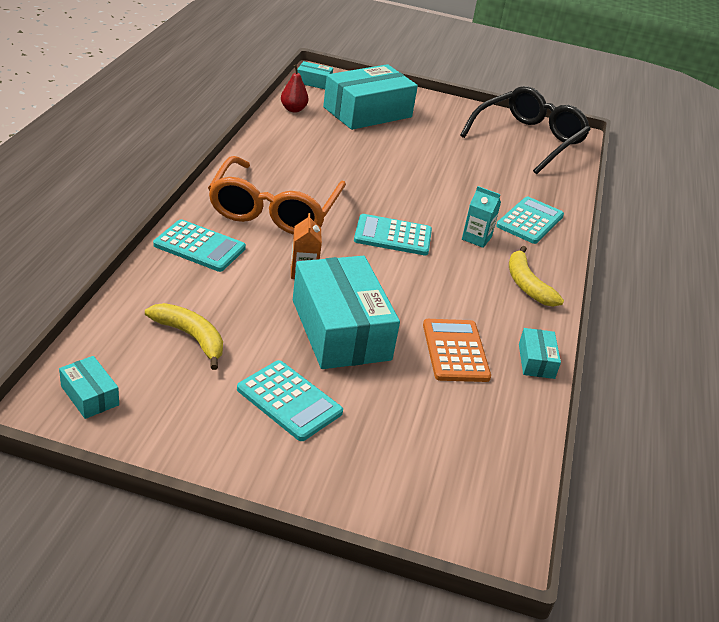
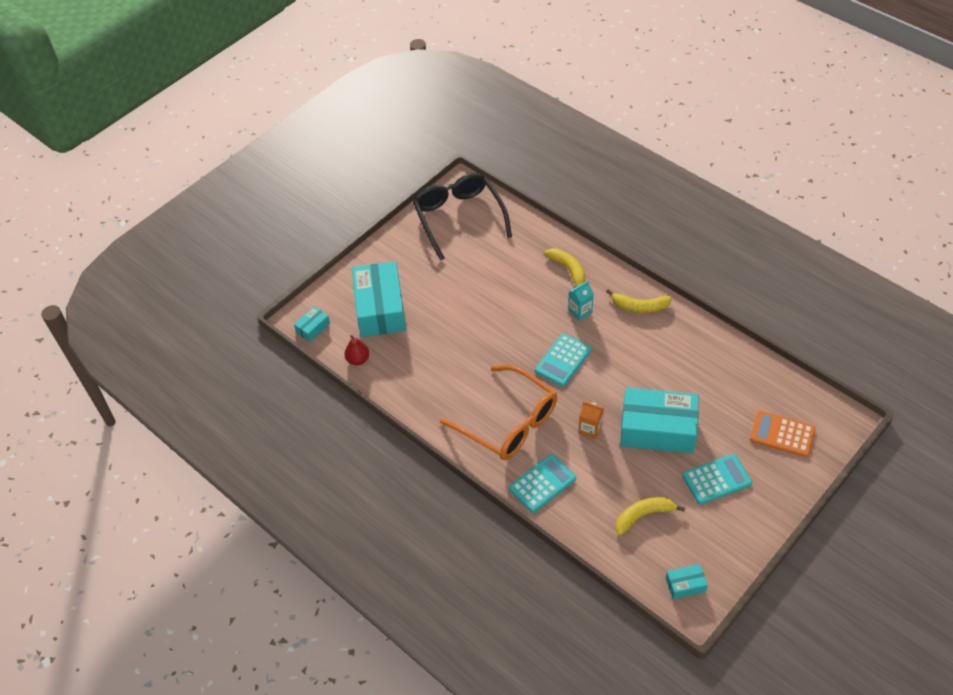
camera: 55 degrees left, 15 degrees up
orange calculator [423,319,491,382] -> orange calculator moved to [750,411,816,457]
turquoise calculator [496,197,564,244] -> yellow banana [544,248,585,286]
turquoise box [519,328,561,379] -> none

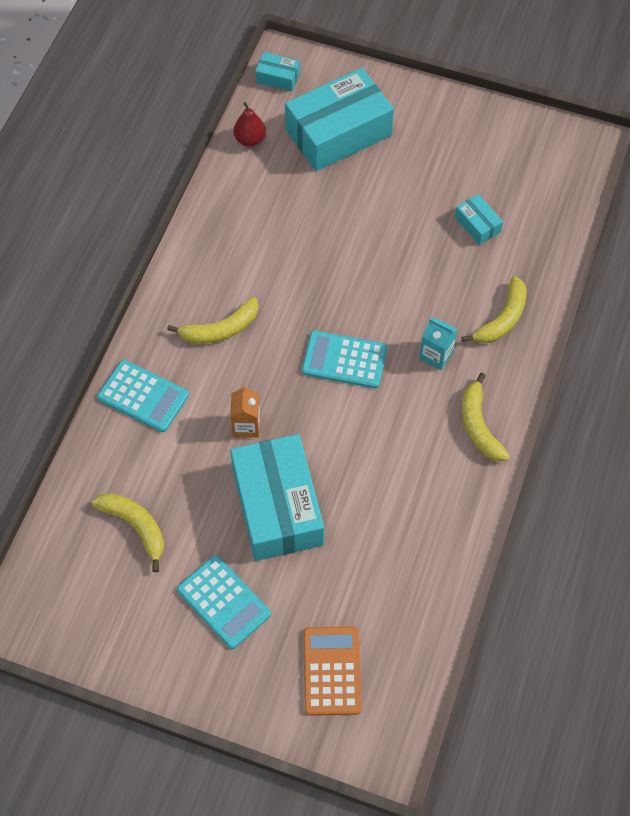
camera: 65 degrees right, 10 degrees up
black glasses [413,173,512,260] -> none
orange glasses [440,365,557,460] -> yellow banana [167,297,258,344]
turquoise box [666,564,708,599] -> turquoise box moved to [455,194,503,245]

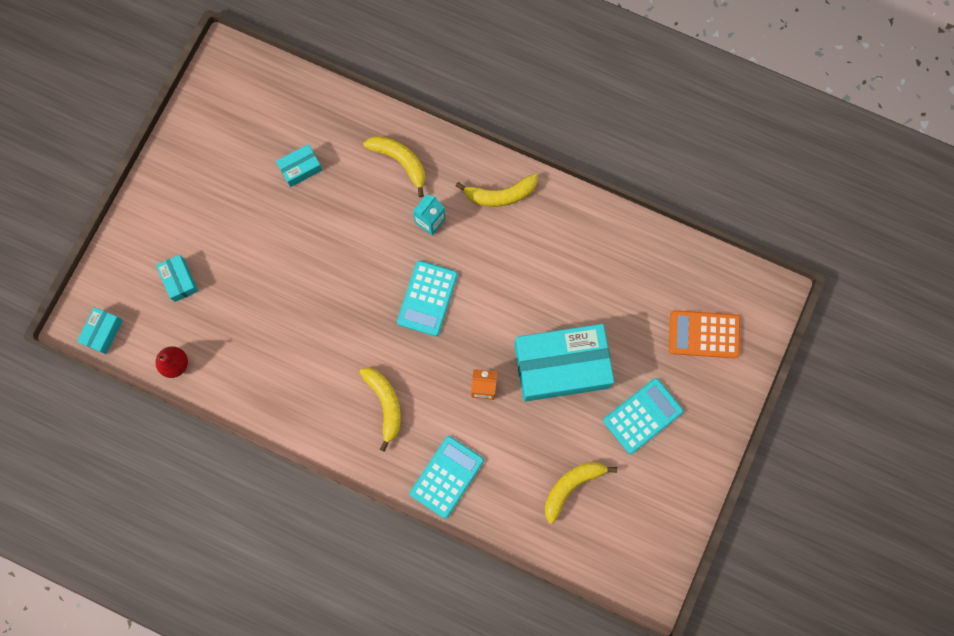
camera: 85 degrees left, 15 degrees up
turquoise box [285,68,394,171] -> turquoise box [156,255,198,302], size x0.44

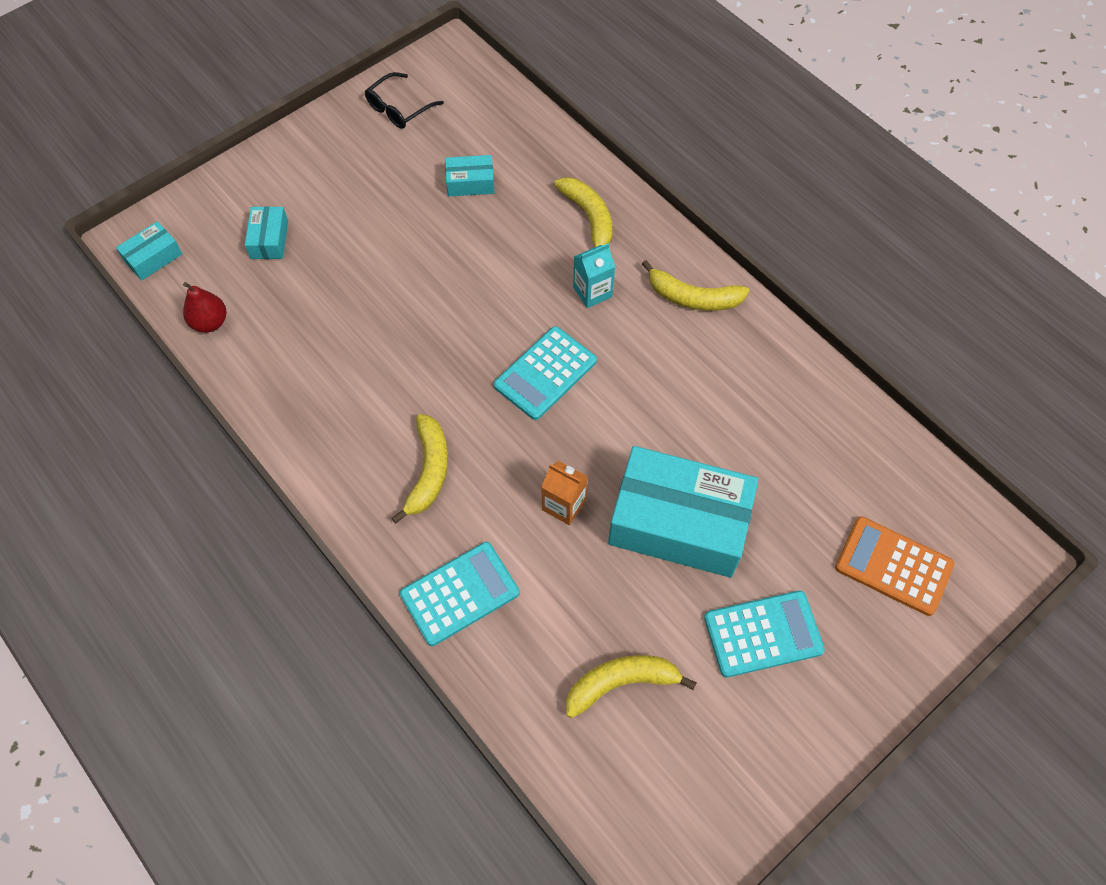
camera: 25 degrees right, 15 degrees down
none -> black glasses [365,72,444,129]

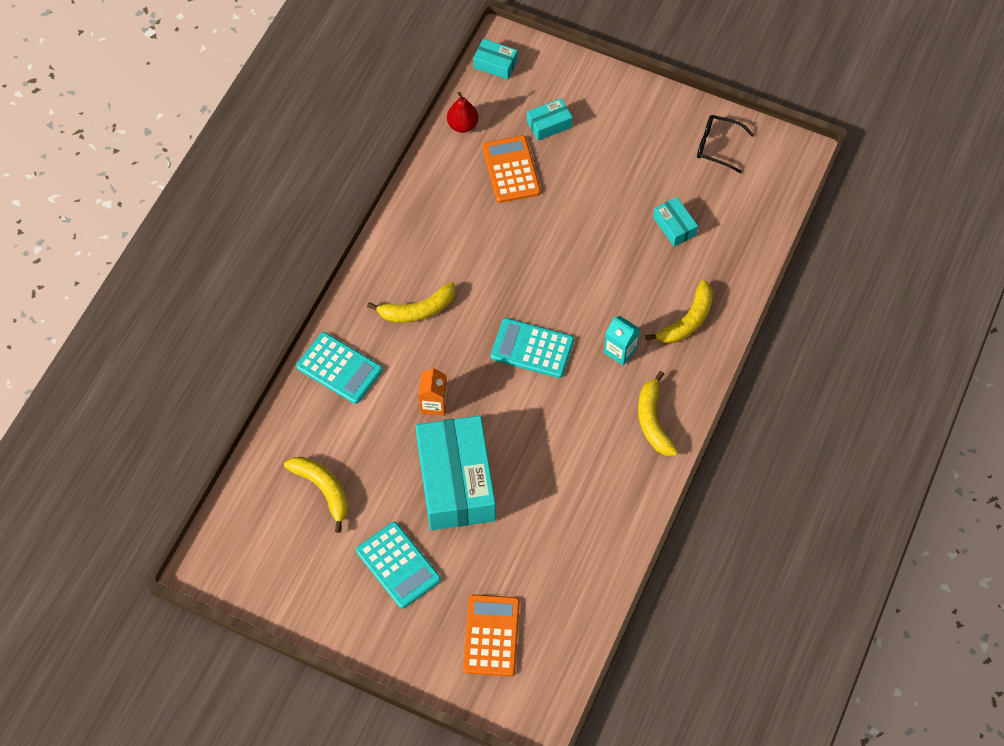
camera: 65 degrees right, 0 degrees up
none -> orange calculator [483,135,541,203]

